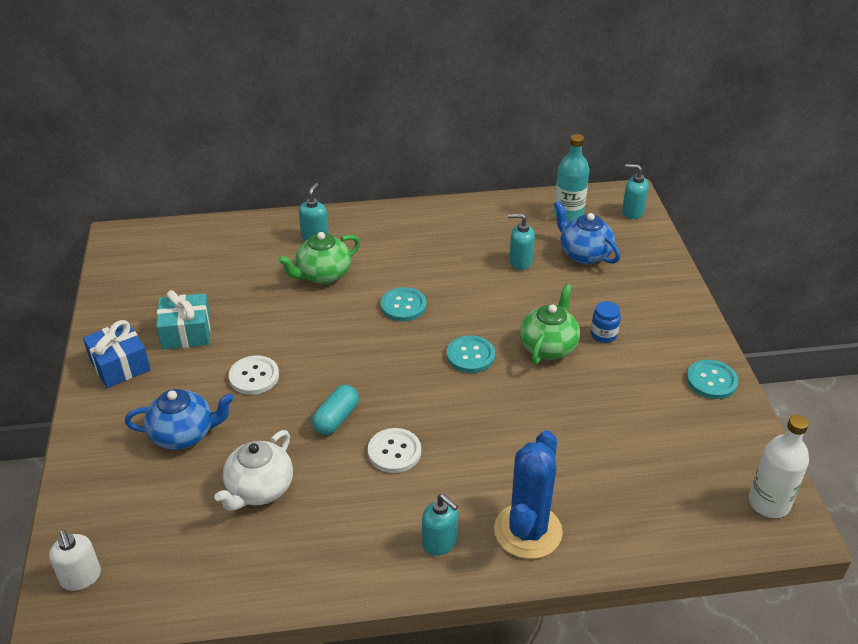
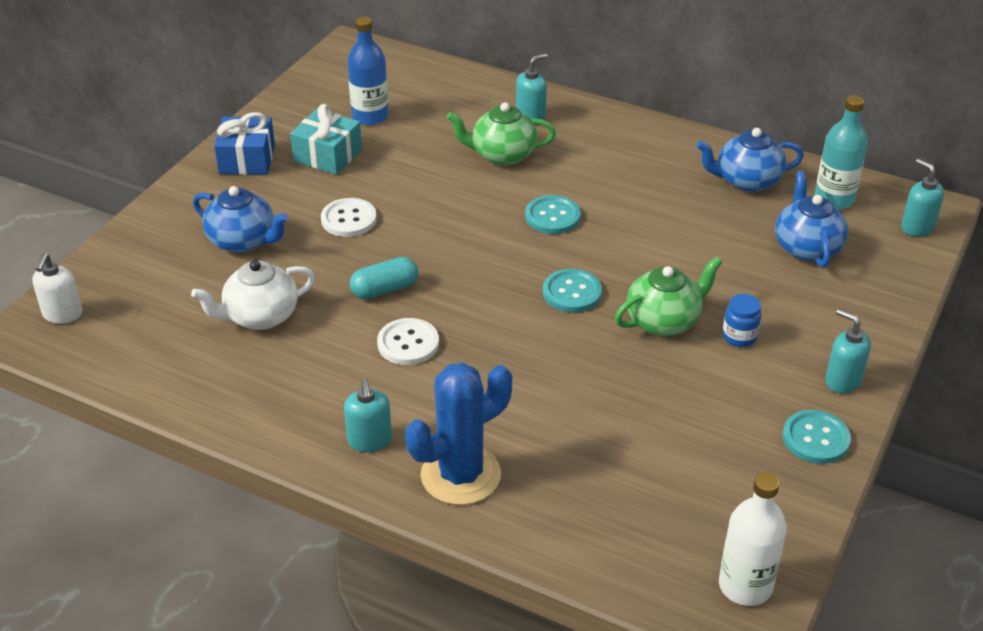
camera: 35 degrees right, 0 degrees up
turquoise soap dispenser [508,213,535,270] -> turquoise soap dispenser moved to [825,309,871,393]
none -> blue bottle [347,17,389,126]
none -> blue teapot [696,128,804,192]

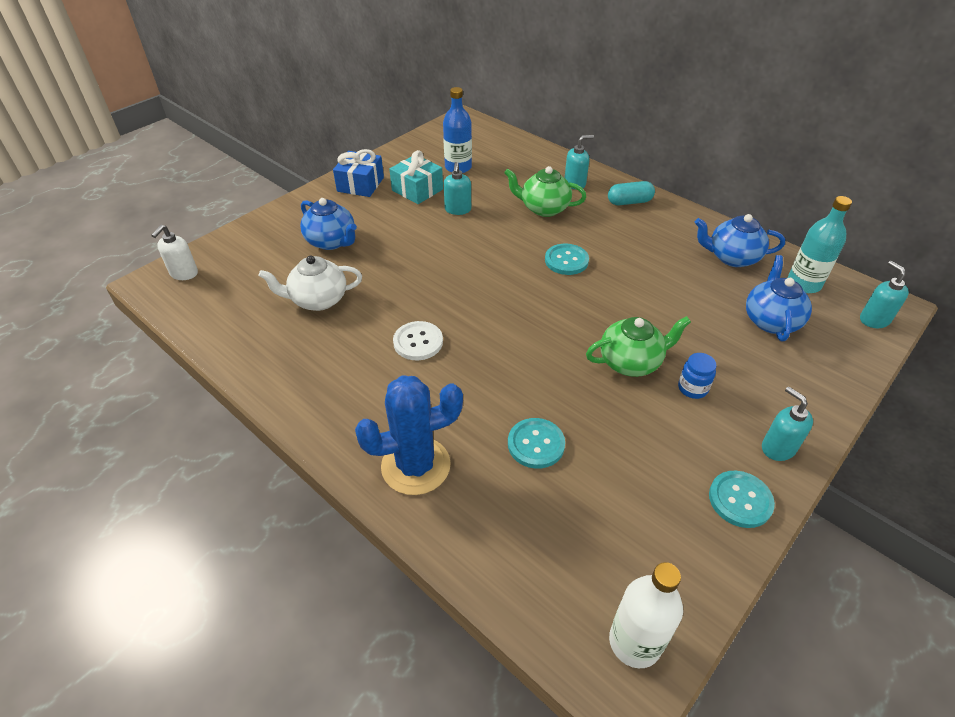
camera: 15 degrees right, 5 degrees up
white button [321,198,377,237] -> none
turquoise soap dispenser [344,379,392,452] -> turquoise soap dispenser moved to [444,162,471,215]
turquoise capsule [350,257,418,299] -> turquoise capsule moved to [608,181,655,205]
turquoise button [543,269,602,313] -> turquoise button moved to [508,418,565,469]

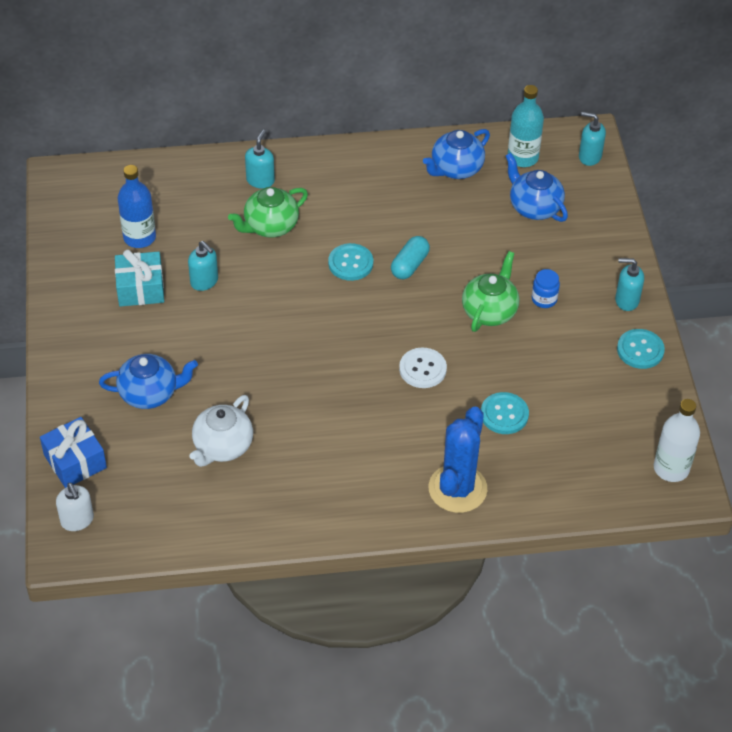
camera: 50 degrees left, 5 degrees up
blue gift [333,149,384,197] -> blue gift moved to [40,417,107,488]
white button [393,321,443,360] -> white button moved to [399,348,447,388]
turquoise capsule [608,181,655,205] -> turquoise capsule moved to [391,236,430,279]

